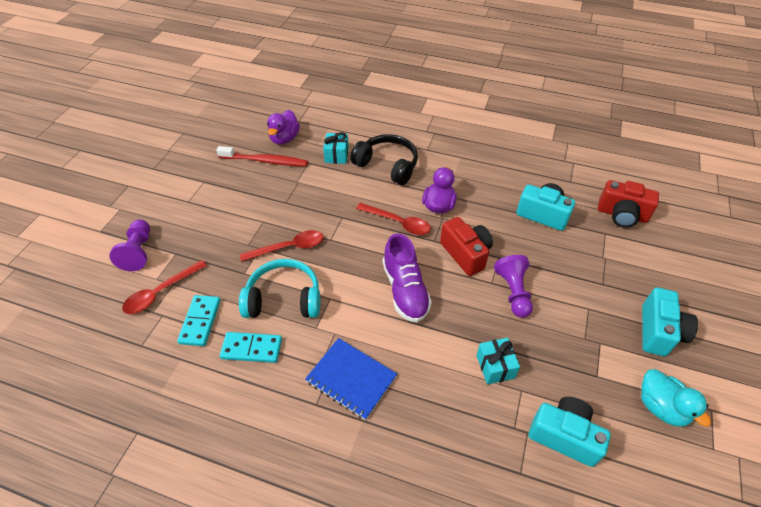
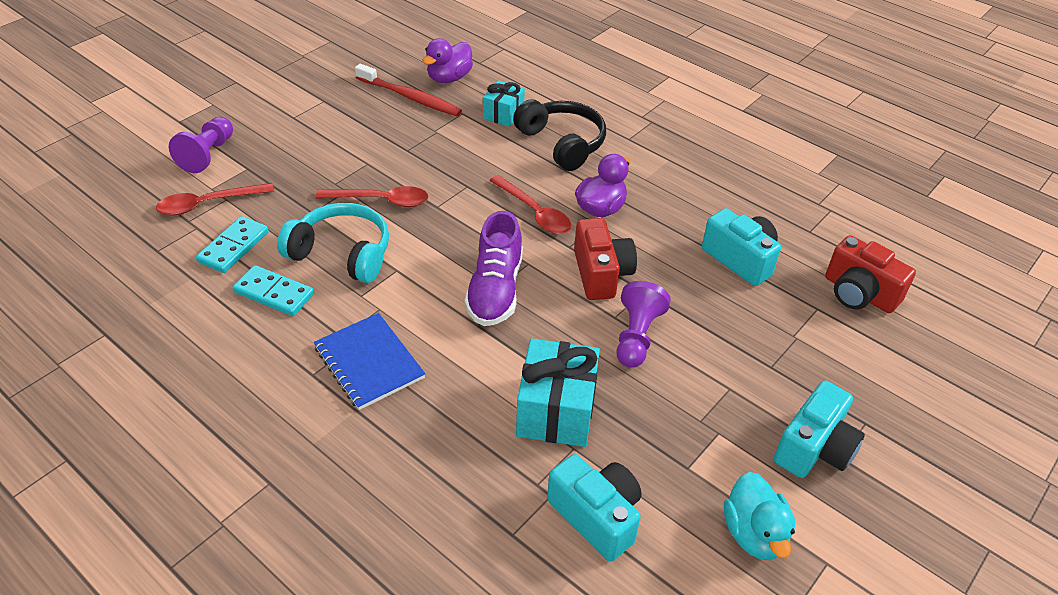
camera: 20 degrees right, 5 degrees down
turquoise gift [476,338,520,384] -> turquoise gift [516,338,600,447], size x1.69

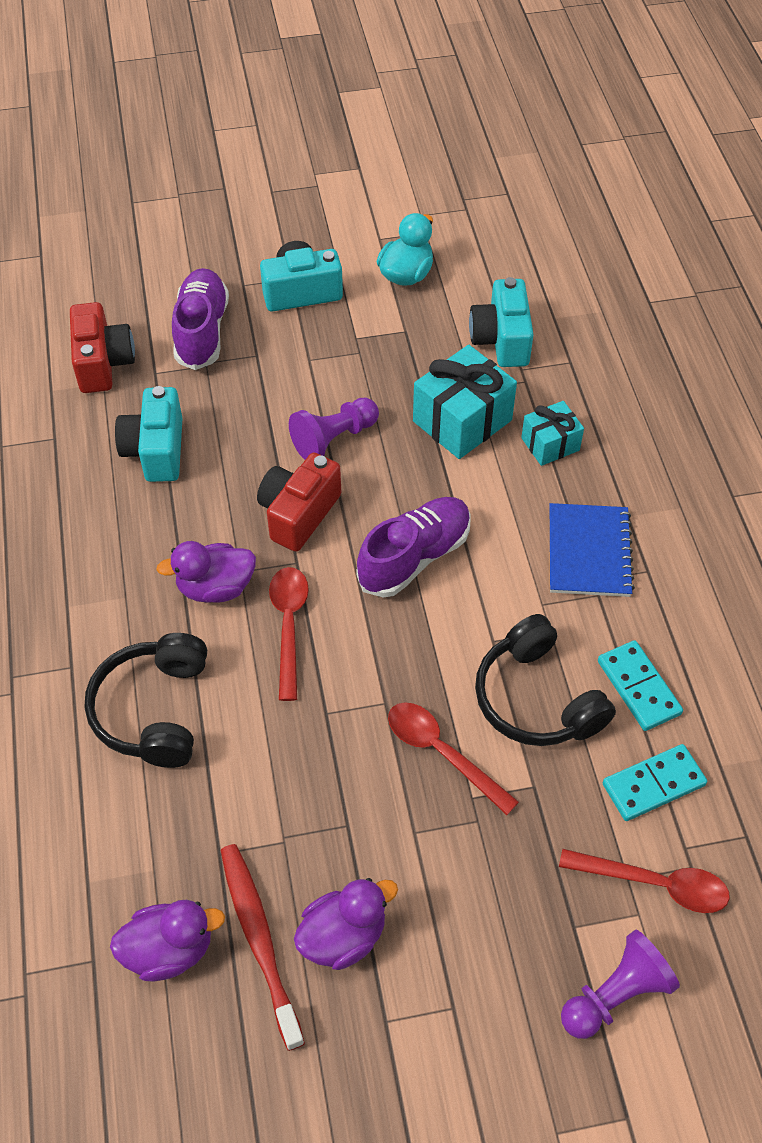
camera: 140 degrees left, 10 degrees up
turquoise headphones [277,203,389,283] -> black headphones [475,614,616,746]
turquoise gift [483,80,525,127] -> turquoise gift moved to [521,401,584,466]
none -> purple shoe [172,268,229,370]
none -> purple duck [294,878,398,970]

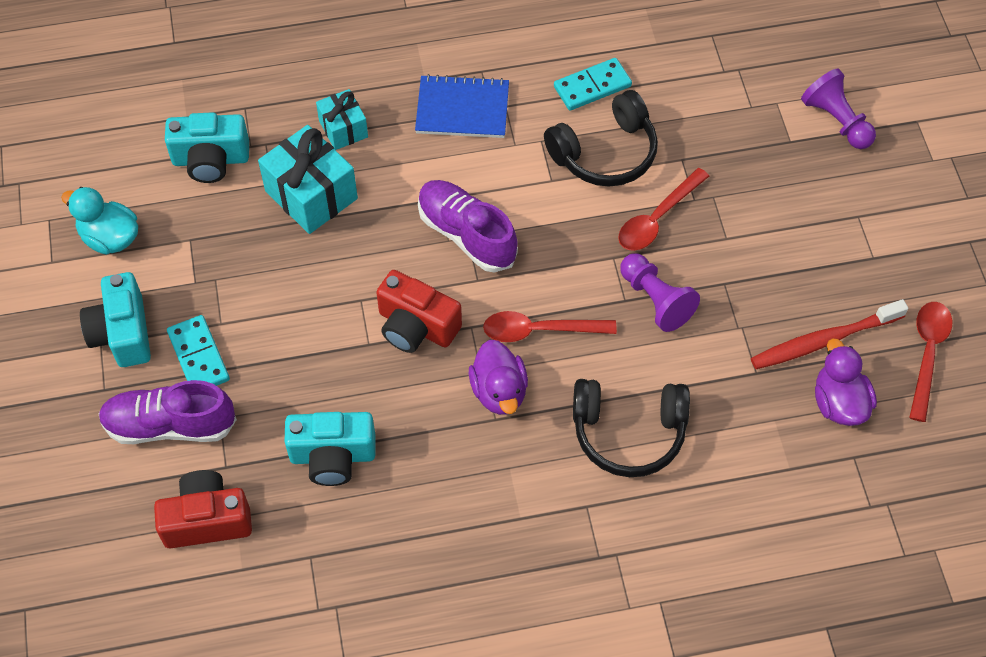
camera: 90 degrees left, 5 degrees up
purple pawn [289,398,379,460] -> purple pawn moved to [620,253,700,332]
purple duck [294,878,398,970] -> none
red spoon [559,849,730,913] -> red spoon moved to [909,302,952,422]
turquoise domino [603,744,707,821] -> turquoise domino moved to [167,315,230,386]

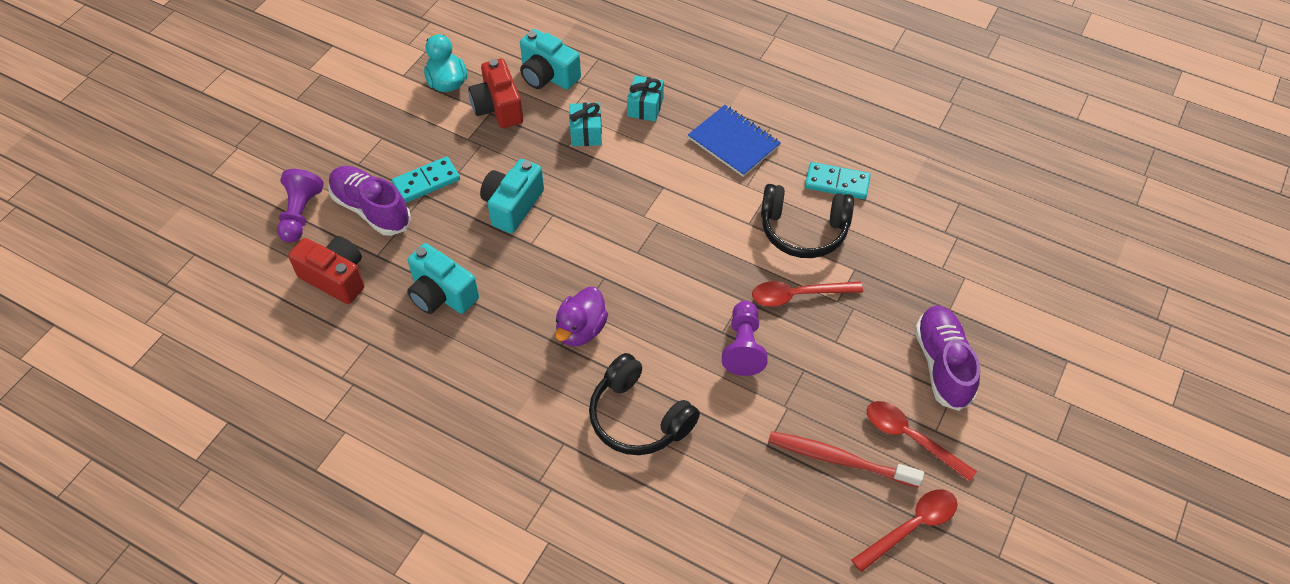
camera: 40 degrees right, 5 degrees down
turquoise camera [80,272,151,367] -> turquoise camera moved to [480,159,544,233]
turquoise domino [167,315,230,386] -> turquoise domino turned 45 degrees clockwise [392,157,460,203]
turquoise gift [258,125,358,234] -> turquoise gift [569,103,602,146], size x0.59
red camera [376,270,462,353] -> red camera moved to [468,59,523,128]
purple shoe [418,180,518,273] -> purple shoe moved to [915,305,980,411]
red spoon [483,311,617,342] -> red spoon moved to [866,401,977,482]
purple pawn [801,69,876,149] -> purple pawn moved to [277,169,324,242]
purple duck [815,338,877,426] -> none

